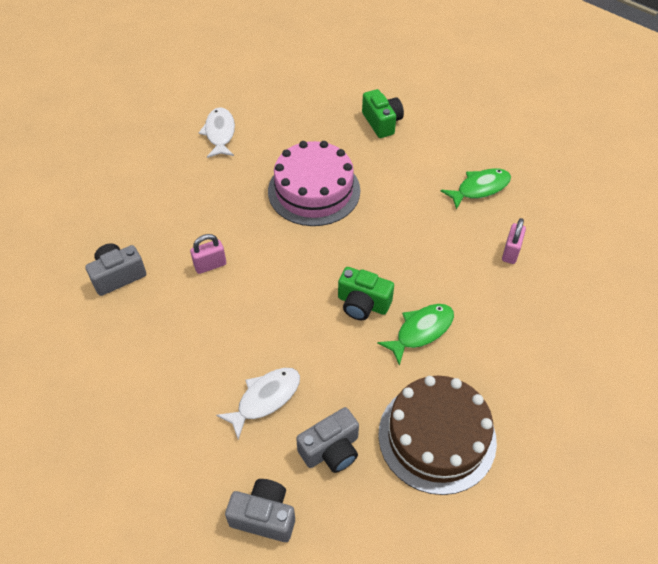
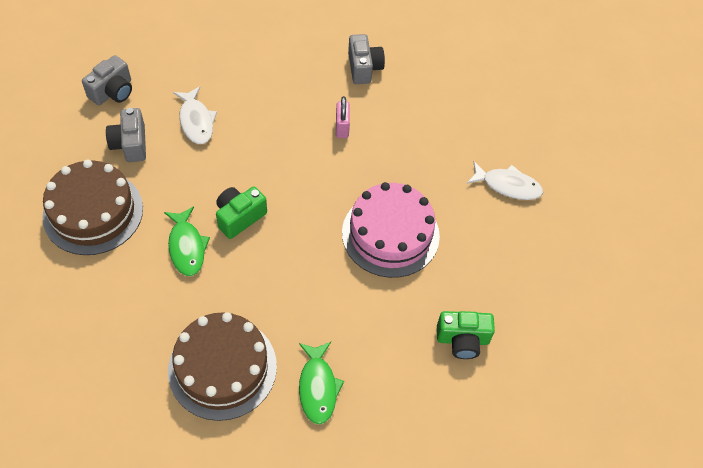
camera: 110 degrees right, 5 degrees up
pink padlock [502,218,526,264] -> brown cake [168,312,277,421]

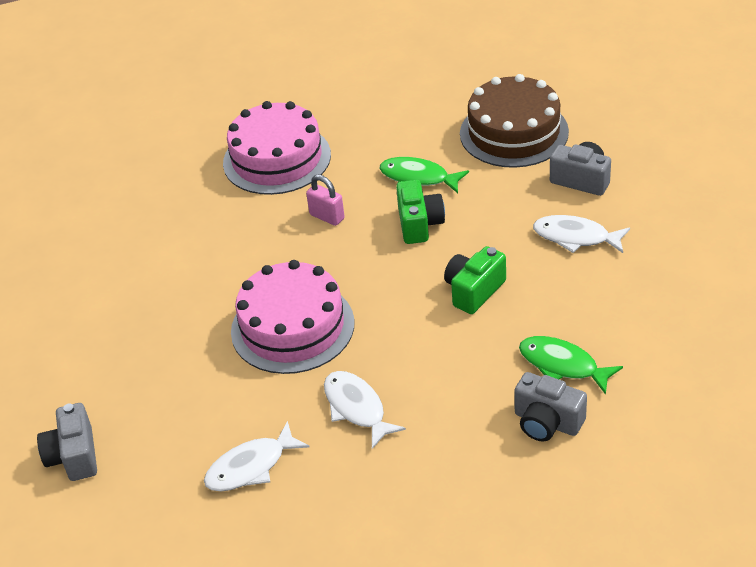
camera: 135 degrees right, 15 degrees down
grey camera [82,55,132,105] -> grey camera moved to [37,403,97,481]
brown cake [168,312,277,421] -> pink cake [223,101,331,195]
green fish [299,342,344,425] -> green fish moved to [519,336,623,395]
pink padlock [336,96,350,138] -> pink padlock moved to [306,174,345,226]
green camera [437,311,495,359] -> green camera moved to [444,246,506,314]
none -> white fish [324,371,406,449]

